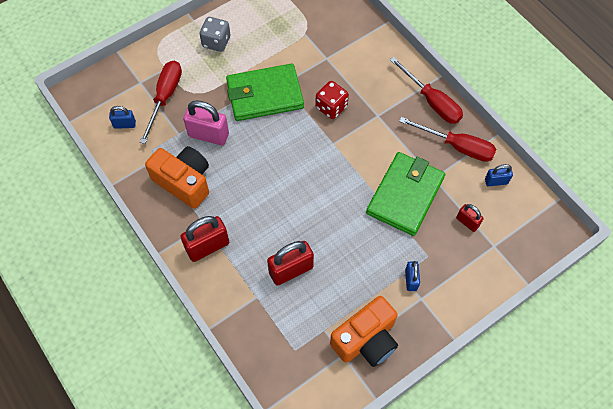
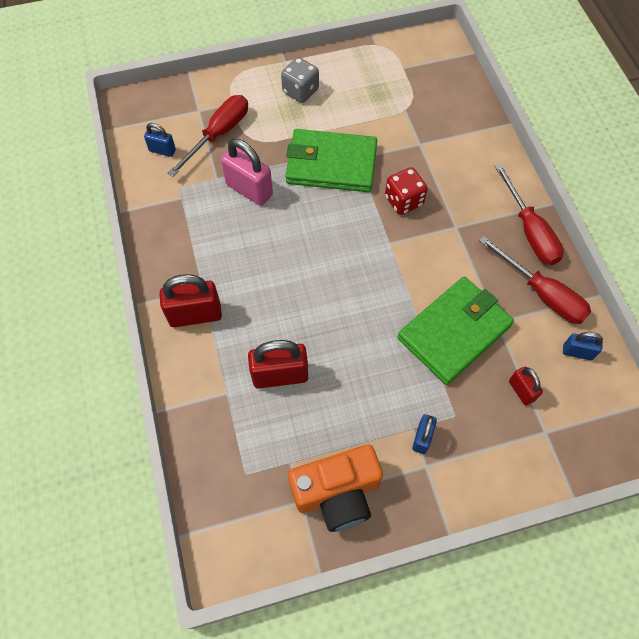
camera: 20 degrees right, 0 degrees up
orange camera [145,146,209,209] -> none

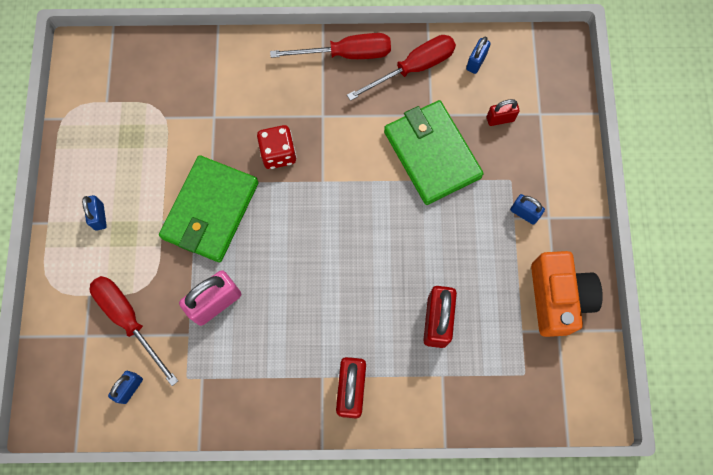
camera: 75 degrees left, 10 degrees up
grey dice [281,57,319,103] -> blue padlock [82,195,107,231]

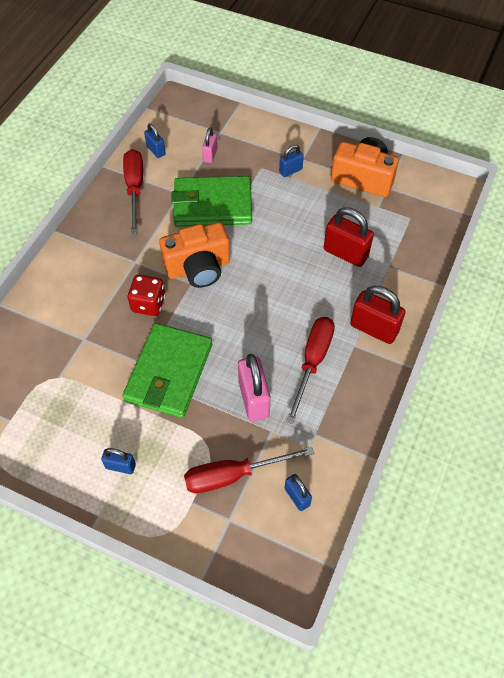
camera: 65 degrees left, 15 degrees down
green wallet [159,155,259,262] -> green wallet turned 60 degrees clockwise [122,323,212,418]
red screwdriver [270,33,391,59] -> red screwdriver moved to [286,317,335,424]
red padlock [487,99,520,126] -> pink padlock [202,127,218,163]
none -> orange camera [159,222,230,288]

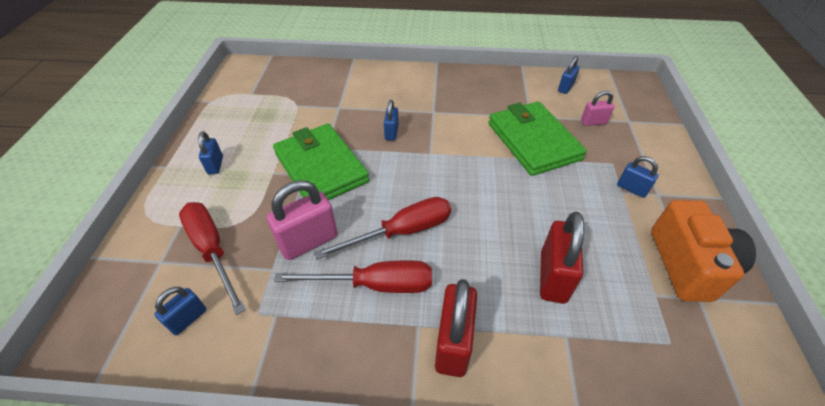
camera: 70 degrees right, 10 degrees down
green wallet [122,323,212,418] -> green wallet turned 60 degrees clockwise [273,124,370,200]
red screwdriver [123,149,143,234] -> red screwdriver moved to [314,197,451,259]
red dice [127,275,166,316] -> blue padlock [384,100,399,141]
orange camera [159,222,230,288] -> none

